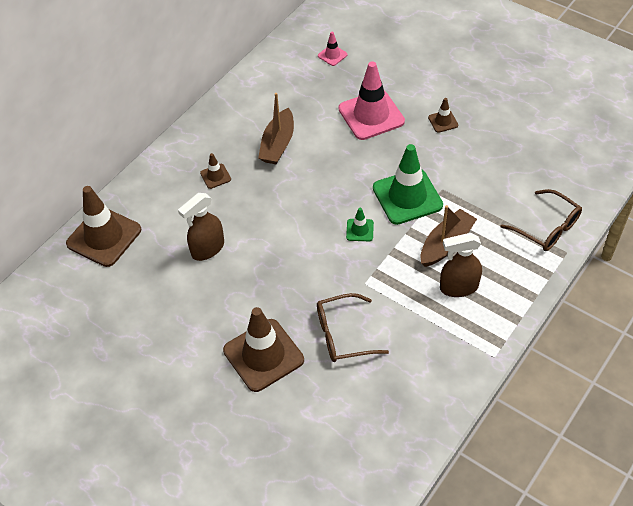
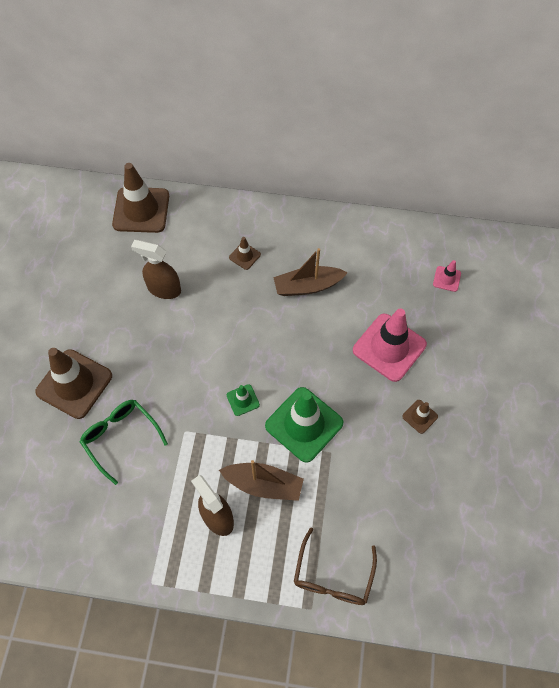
camera: 60 degrees right, 10 degrees up
brown glasses [317,293,389,362] -> green glasses [80,400,168,485]

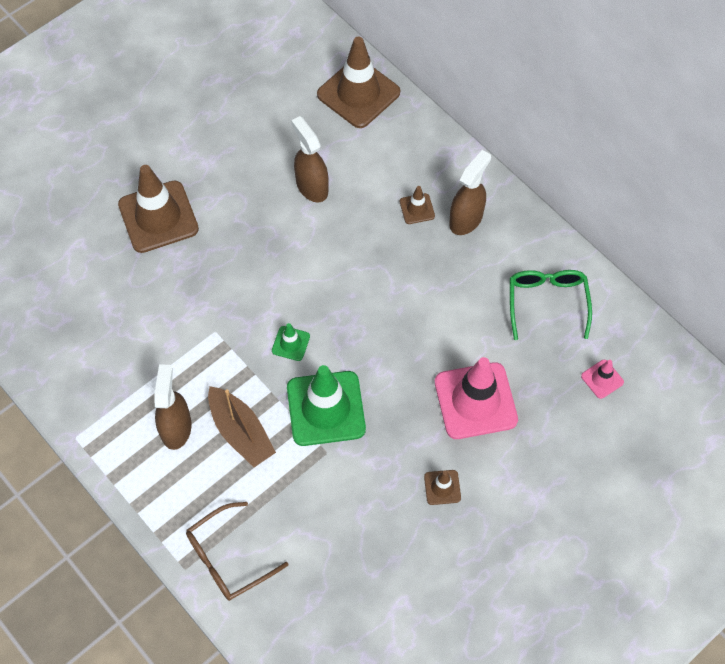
camera: 40 degrees right, 0 degrees up
green glasses [80,400,168,485] -> green glasses moved to [510,270,592,340]
brown boat [273,248,348,296] -> none
none -> brown spray bottle [449,150,491,235]

